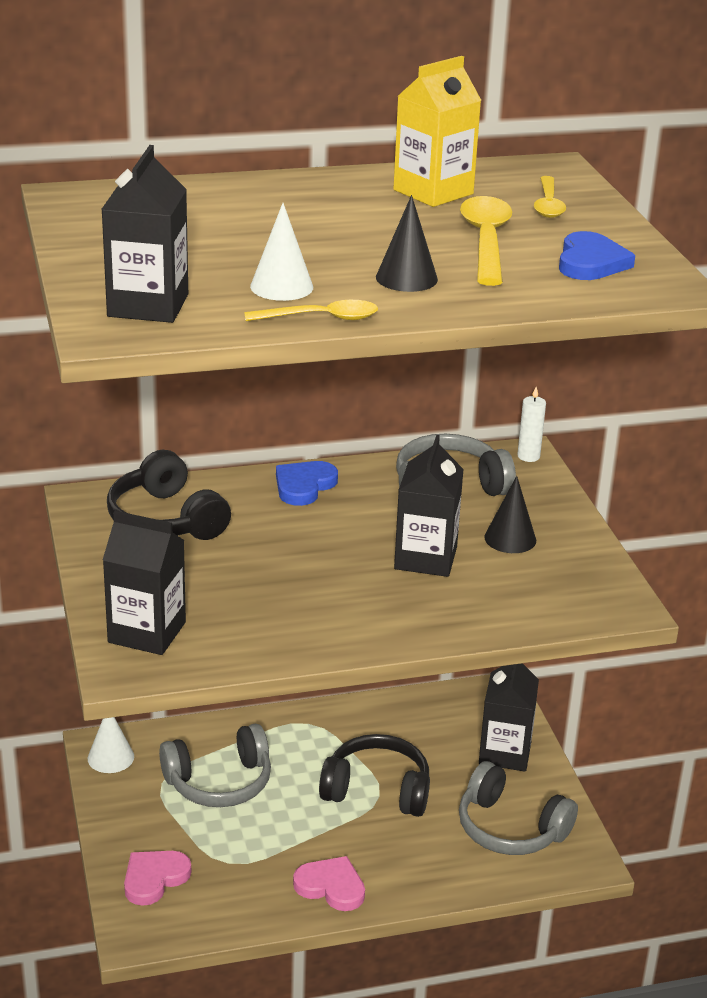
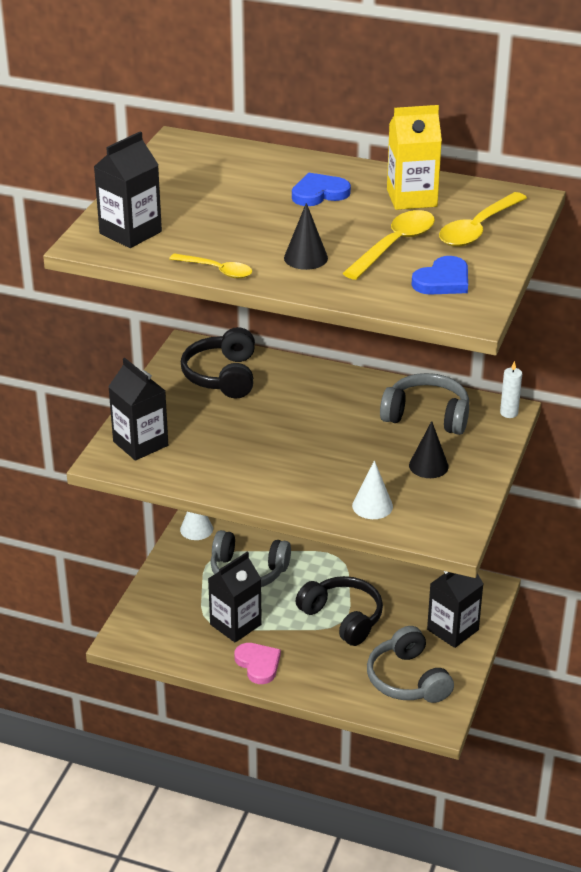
camera: 35 degrees right, 5 degrees up
pink heart [124,851,191,906] -> none
white cone [250,203,313,301] -> white cone moved to [352,460,393,519]
blue heart [276,461,338,506] -> blue heart moved to [292,173,351,206]
black carton [394,435,464,577] -> black carton moved to [208,552,262,642]
yellow spoon [534,176,566,218] -> yellow spoon [439,192,527,247], size x1.58

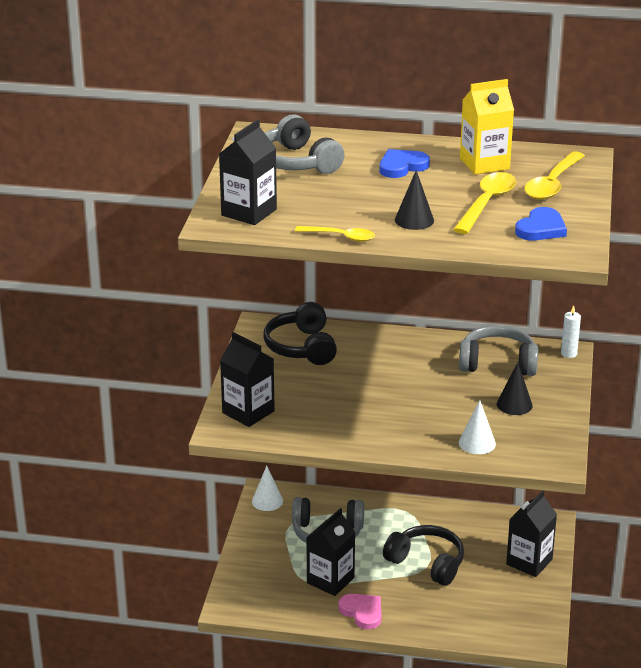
camera: 10 degrees left, 5 degrees down
grey headphones [367,626,454,703] -> grey headphones moved to [265,114,344,174]

